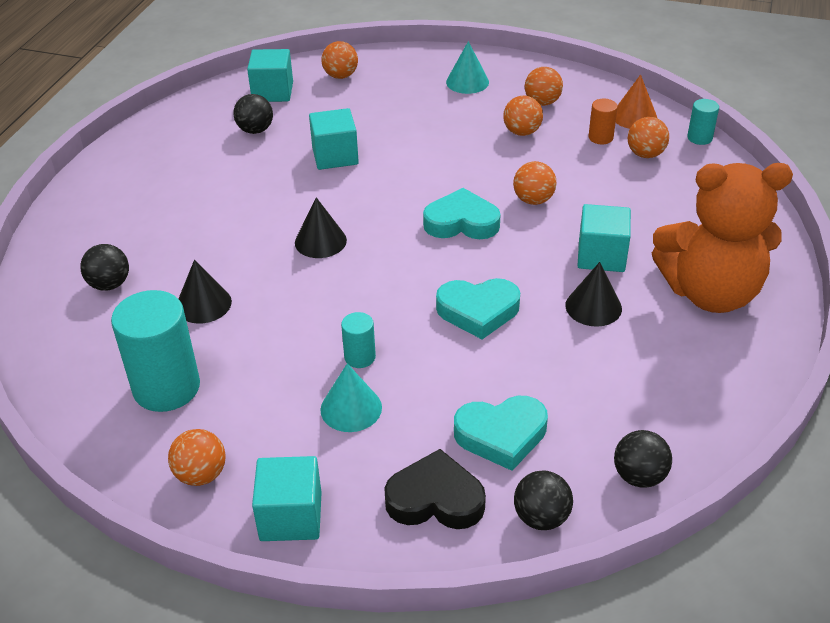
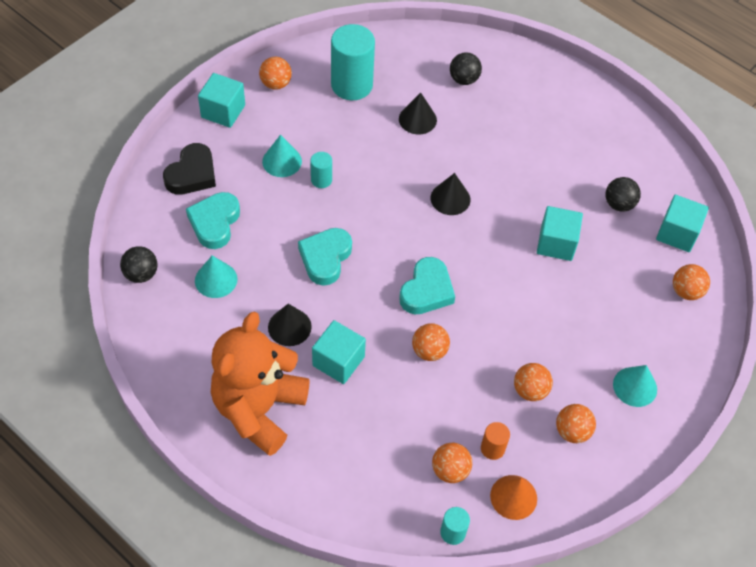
camera: 110 degrees right, 15 degrees up
black ball [514,470,573,530] -> none
none -> turquoise cone [195,255,238,298]

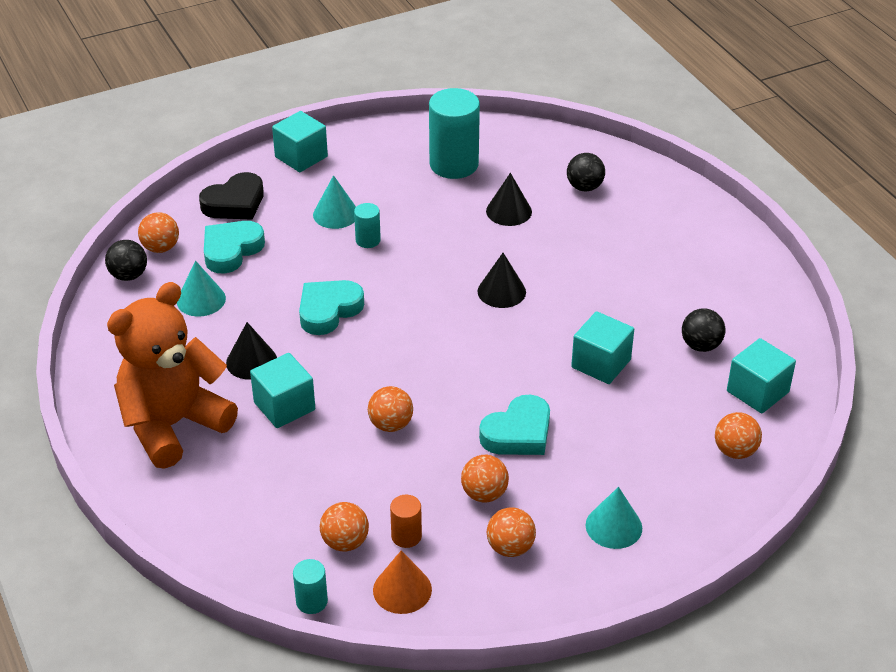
camera: 25 degrees right, 15 degrees down
orange ball [259,57,292,90] -> orange ball moved to [138,212,179,253]
turquoise heart [399,257,455,314] -> turquoise heart moved to [479,395,550,455]

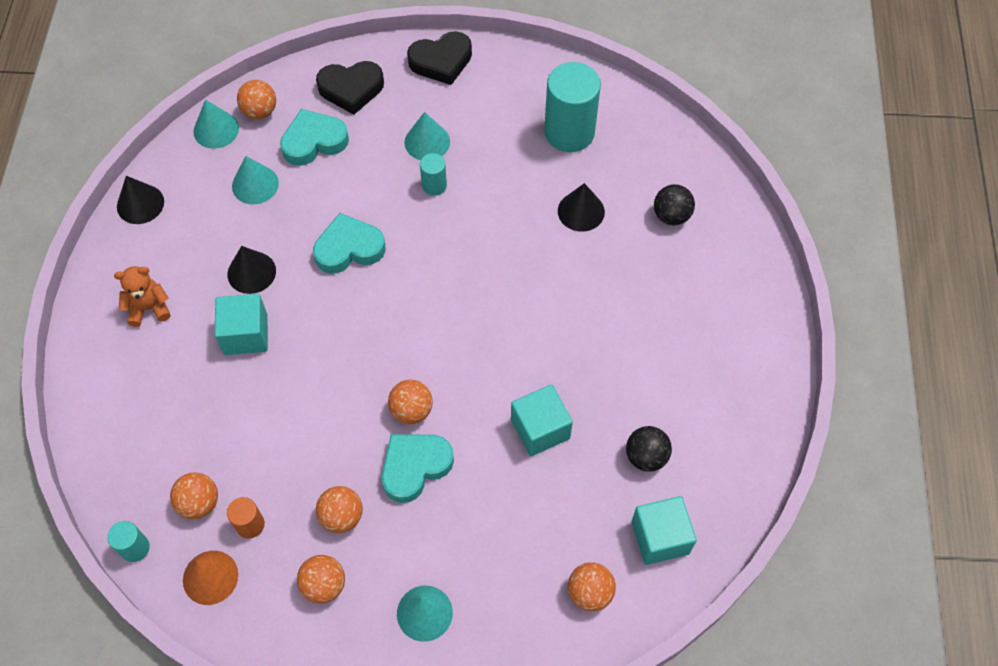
camera: 30 degrees right, 20 degrees up
black ball [105,240,147,281] -> turquoise cone [193,100,239,149]
orange teddy bear [107,282,238,469] -> orange teddy bear [114,266,171,327], size x0.44
turquoise cube [272,111,328,172] -> black heart [407,31,472,85]
orange ball [368,386,413,432] -> orange ball moved to [388,380,433,424]
black cone [478,253,526,308] -> black cone moved to [117,176,164,224]
turquoise heart [479,395,550,455] -> turquoise heart turned 150 degrees clockwise [382,434,454,503]

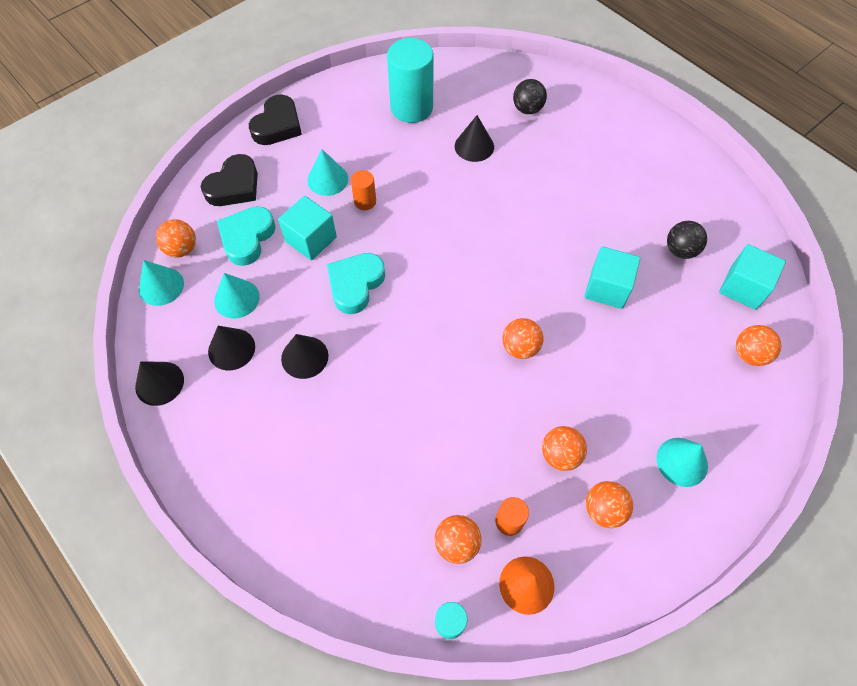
camera: 45 degrees left, 0 degrees up
orange teddy bear [114,266,171,327] -> none
turquoise cube [215,294,268,355] -> turquoise cube moved to [278,196,337,260]
turquoise heart [382,434,454,503] -> none
turquoise cylinder [420,153,447,196] -> orange cylinder [351,170,376,210]
none -> black cone [208,326,255,370]

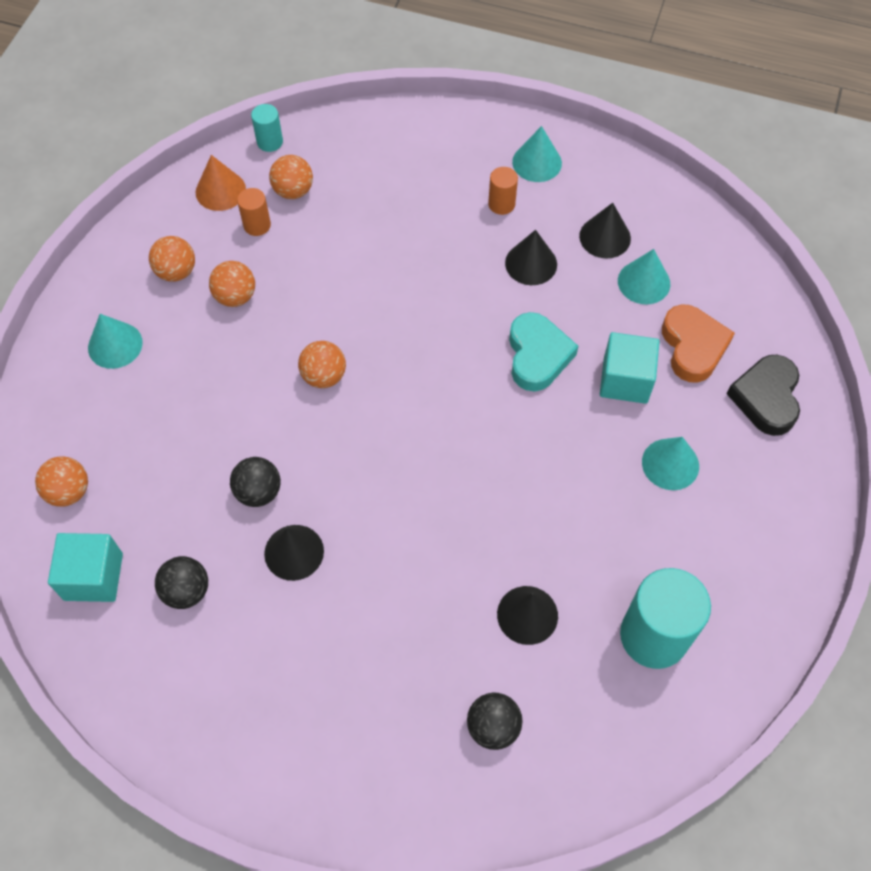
camera: 150 degrees right, 0 degrees up
black cone [135,362,184,406] -> black cone moved to [264,525,324,581]
turquoise cone [139,260,184,306] -> turquoise cone moved to [512,126,562,182]
orange ball [156,219,196,258] -> none
turquoise heart [217,206,276,266] -> orange heart [662,304,735,383]
black heart [249,95,302,145] -> none
orange cylinder [351,170,376,210] -> orange cylinder moved to [488,167,518,215]
turquoise cube [584,246,641,309] -> black ball [230,457,281,507]

